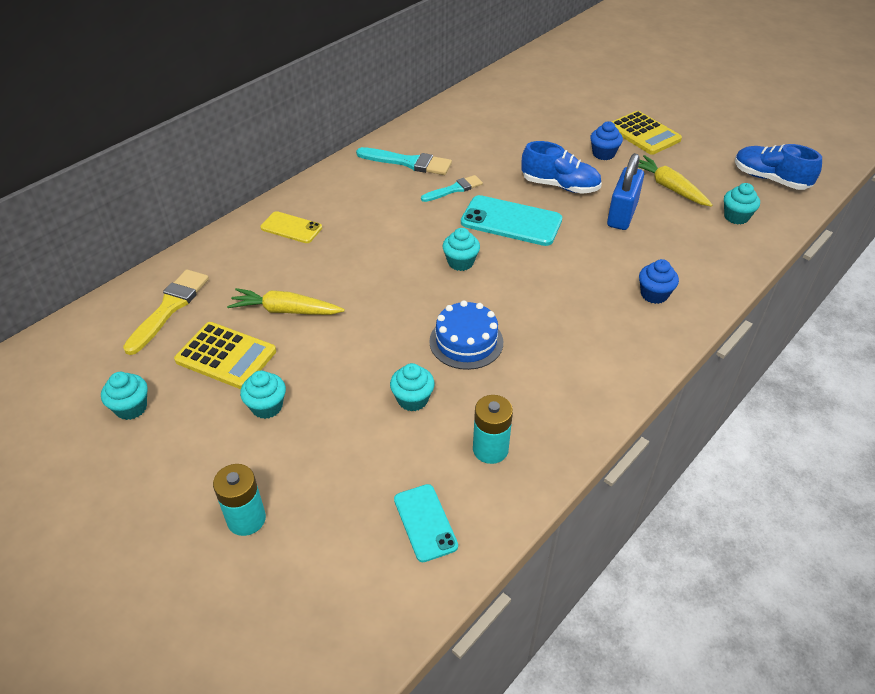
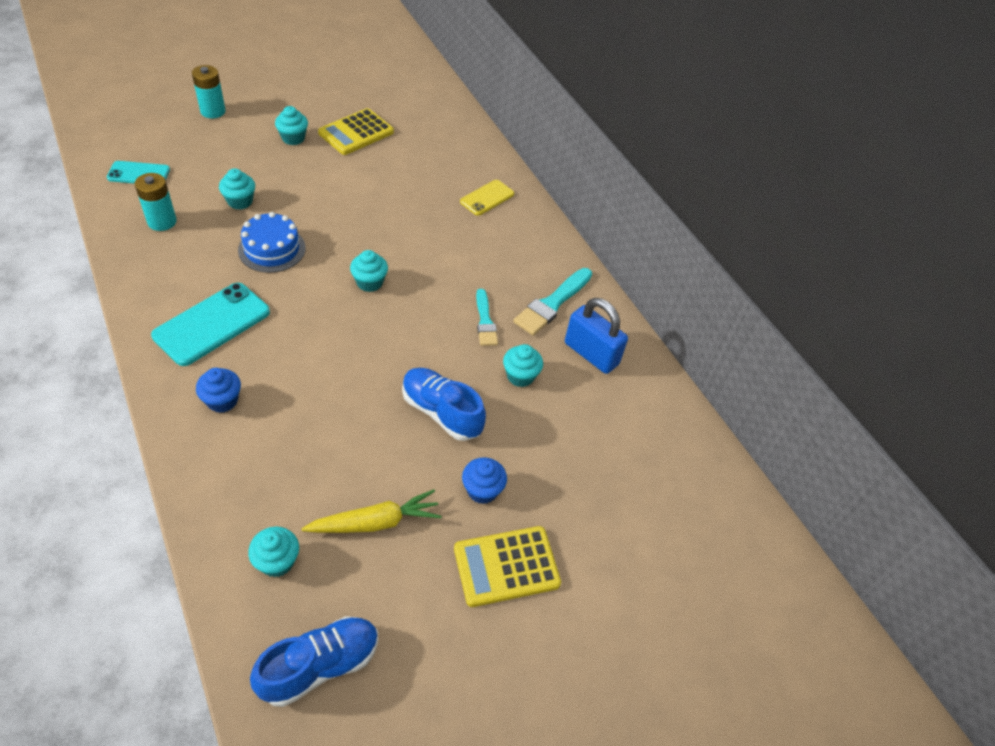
camera: 105 degrees right, 5 degrees up
turquoise cupcake [101,372,148,420] -> turquoise cupcake moved to [503,344,543,387]
yellow brush [123,269,209,355] -> none
yellow carrot [227,288,345,315] -> none
turquoise phone [461,195,562,246] -> turquoise phone moved to [151,283,270,366]
blue shoe [522,141,602,194] -> blue shoe turned 90 degrees clockwise [402,368,486,441]
blue padlock [607,153,644,230] -> blue padlock moved to [565,298,628,374]

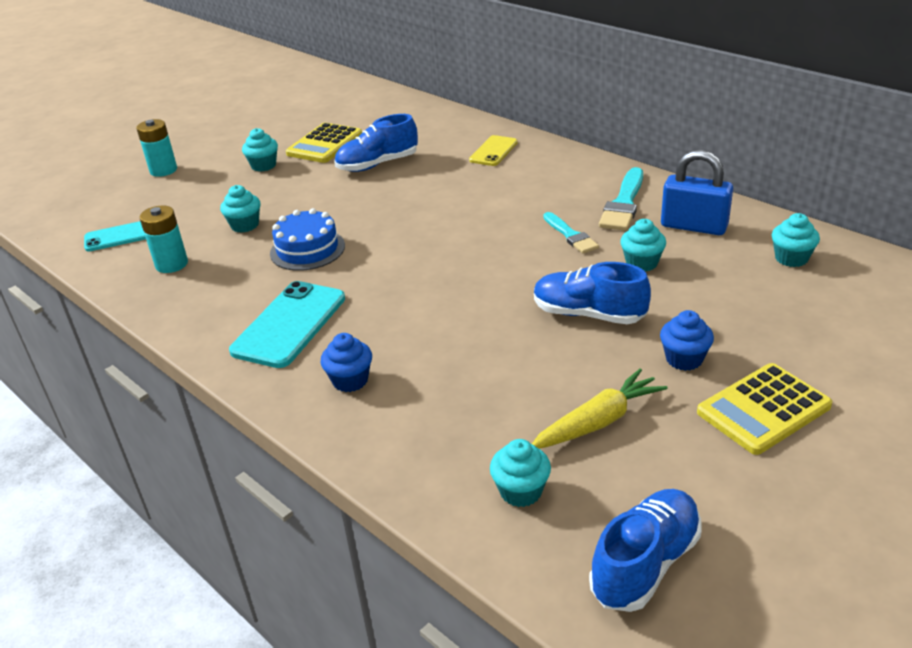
camera: 10 degrees left, 15 degrees down
turquoise cupcake [350,250,388,292] -> turquoise cupcake moved to [772,213,820,267]
none -> blue shoe [334,114,418,172]

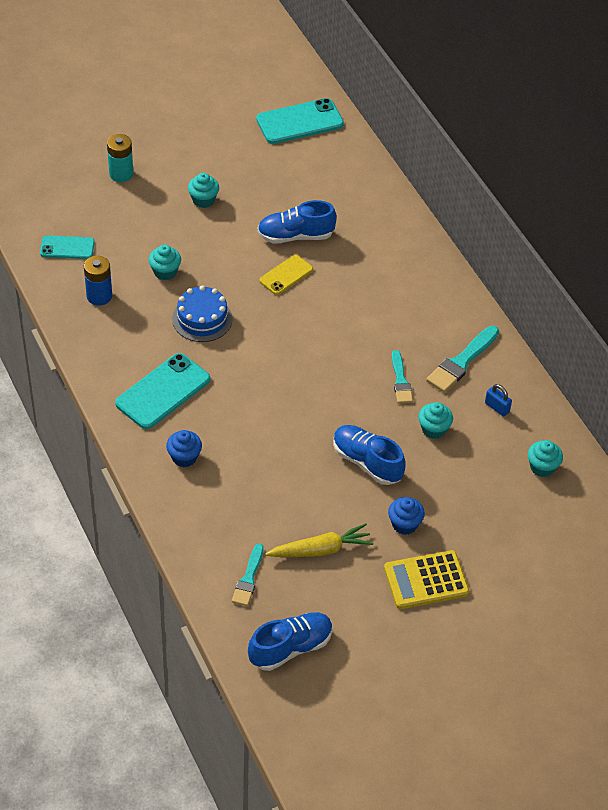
camera: 15 degrees right, 15 degrees up
turquoise battery [139,206,188,273] -> blue battery [84,256,112,306]
yellow calculator [286,123,362,163] -> none
yellow phone [469,135,518,166] -> yellow phone moved to [259,255,313,295]
turquoise cupcake [490,439,551,507] -> turquoise brush [232,544,263,606]
blue padlock [661,150,733,235] -> blue padlock [485,384,512,417], size x0.51
none -> turquoise phone [256,98,344,144]

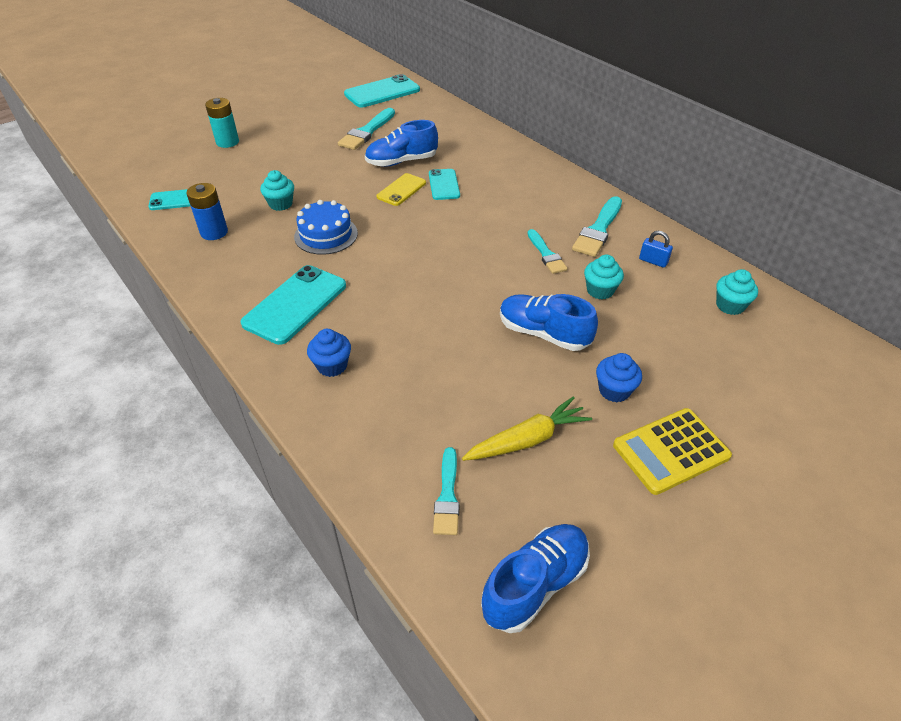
camera: 10 degrees left, 5 degrees down
turquoise cupcake [188,173,219,208] -> none
none -> turquoise brush [338,108,395,150]
none -> turquoise phone [429,169,460,200]

